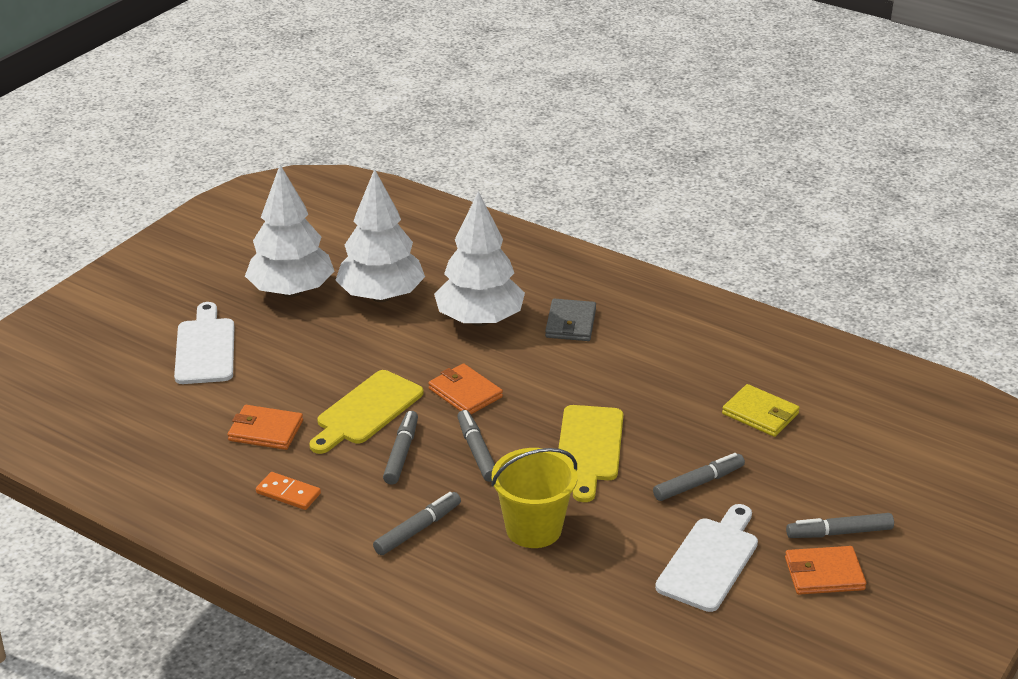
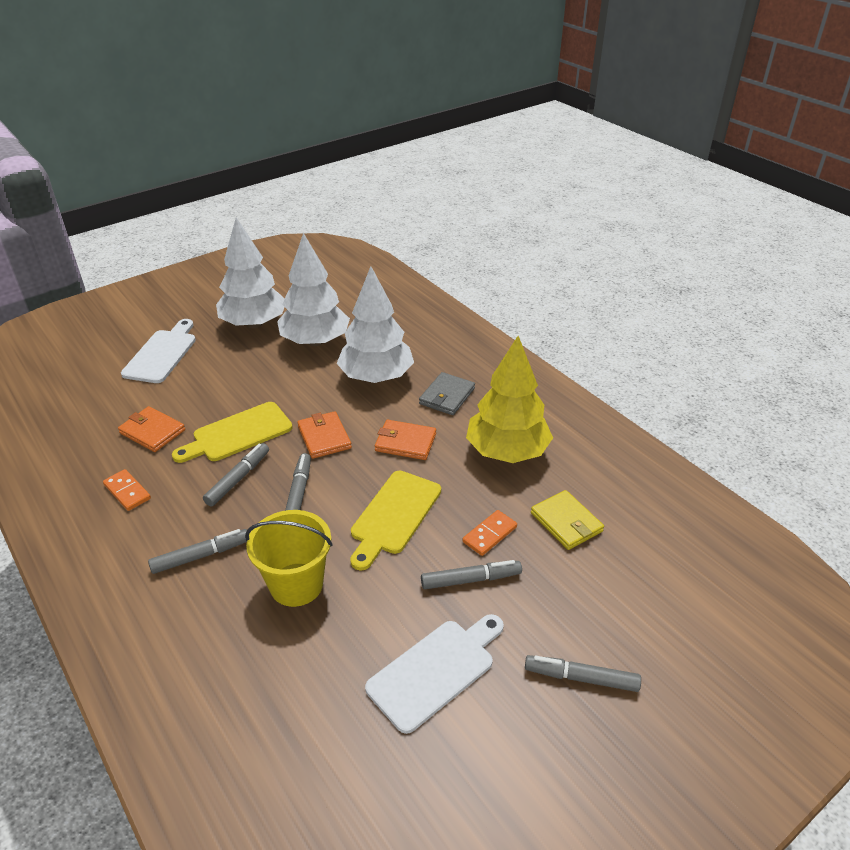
camera: 20 degrees right, 5 degrees up
orange wallet [785,546,866,595] -> orange wallet moved to [375,420,436,460]
none -> orange domino [462,510,517,556]
none -> yellow tree [466,336,553,463]

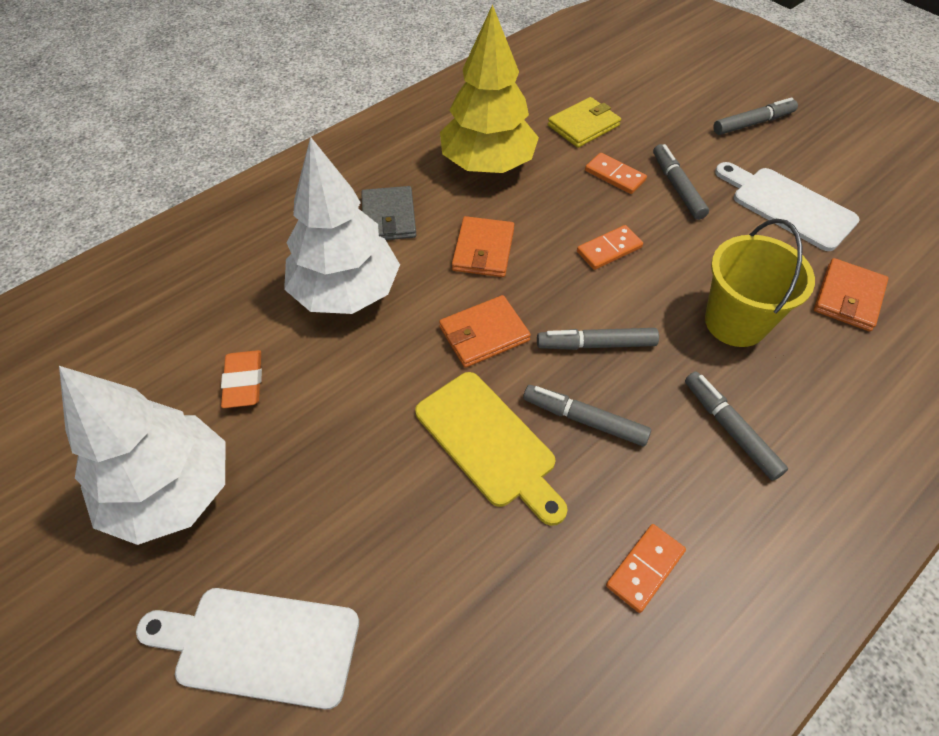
camera: 95 degrees left, 15 degrees up
orange wallet [118,406,185,452] -> orange wallet moved to [814,258,889,332]
white tree [277,233,350,346] -> orange eraser [221,350,262,408]
yellow cutting board [350,471,441,571] -> orange domino [577,225,643,270]
grey wallet [419,372,475,415] -> grey wallet turned 60 degrees clockwise [361,186,416,240]
grey marker [525,655,641,692] -> grey marker turned 120 degrees counterclockwise [713,97,798,135]

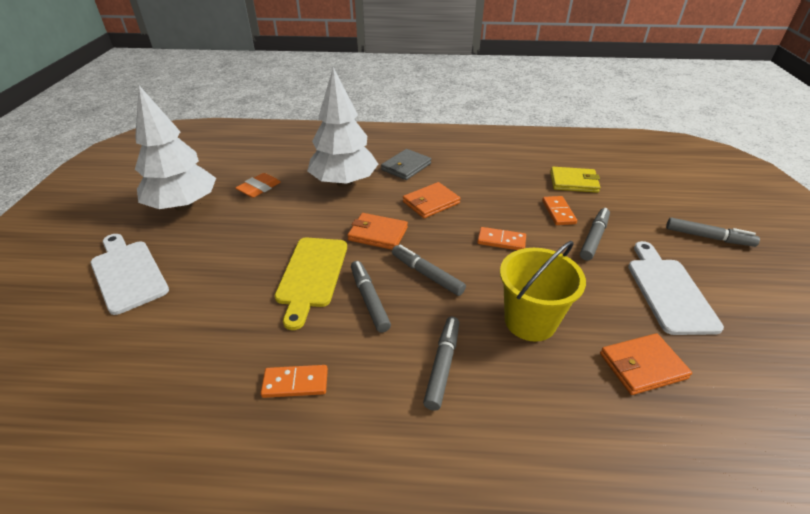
camera: 45 degrees right, 15 degrees down
yellow tree [440,4,539,173] -> none

